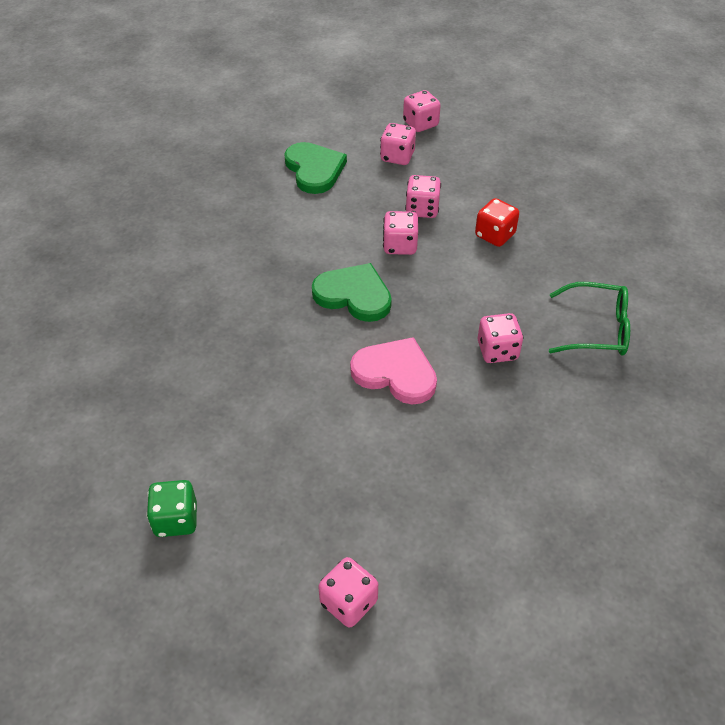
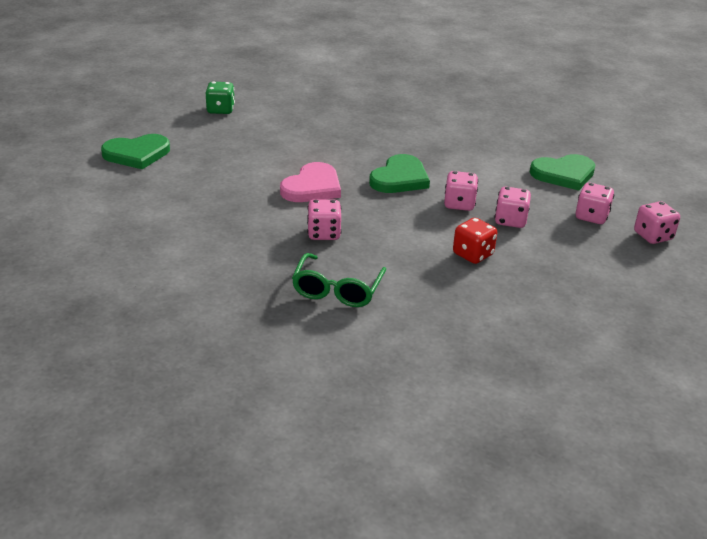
camera: 95 degrees right, 15 degrees down
pink dice [318,557,378,627] -> green heart [101,134,170,169]

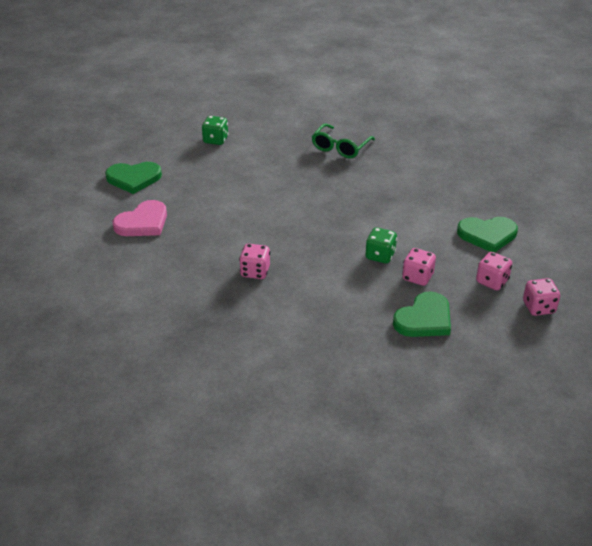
camera: 15 degrees right, 5 degrees up
pink heart [280,162,341,202] -> pink heart moved to [113,200,167,236]
green glasses [292,253,386,307] -> green glasses moved to [312,124,375,158]
green heart [369,154,430,193] -> green heart moved to [393,291,451,337]
pink dice [444,171,478,211] -> green dice [365,227,397,264]
red dice [453,218,497,264] -> none

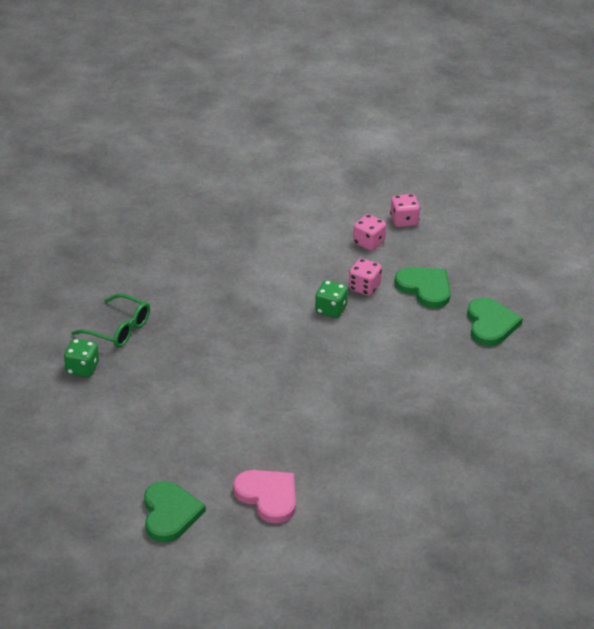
camera: 90 degrees left, 0 degrees up
green dice [202,116,228,145] -> green dice moved to [64,339,99,377]
pink dice [239,244,270,279] -> none
green heart [457,217,518,252] -> green heart moved to [467,297,523,346]

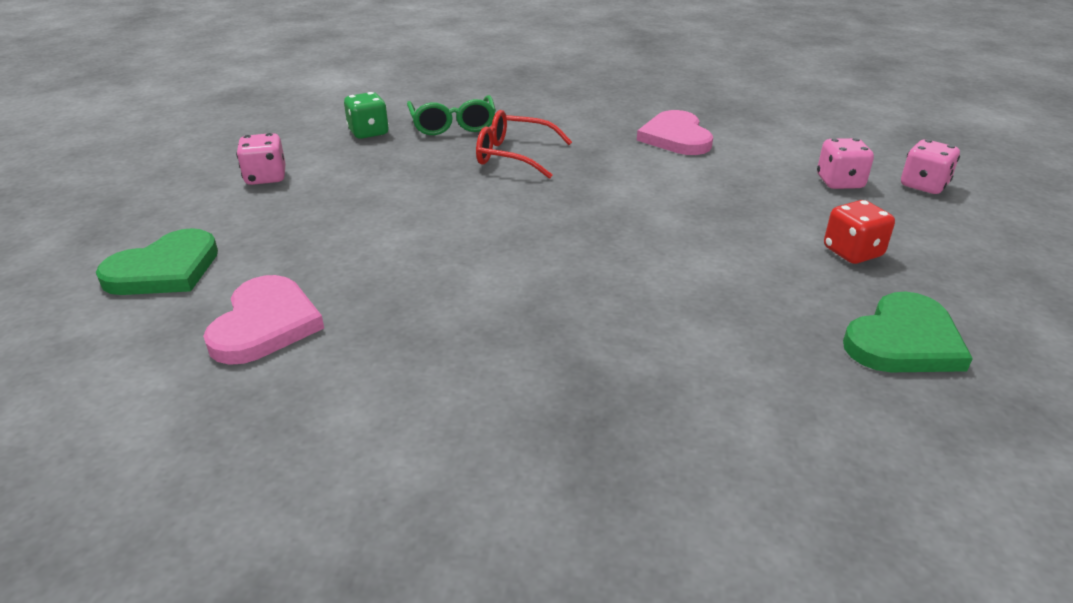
camera: 50 degrees right, 5 degrees down
green dice [315,280,348,318] -> none
pink dice [349,258,382,296] -> pink dice moved to [236,133,286,185]
green heart [394,267,451,308] -> red dice [824,200,895,264]
none -> red glasses [476,110,572,179]
none -> pink heart [637,110,713,155]

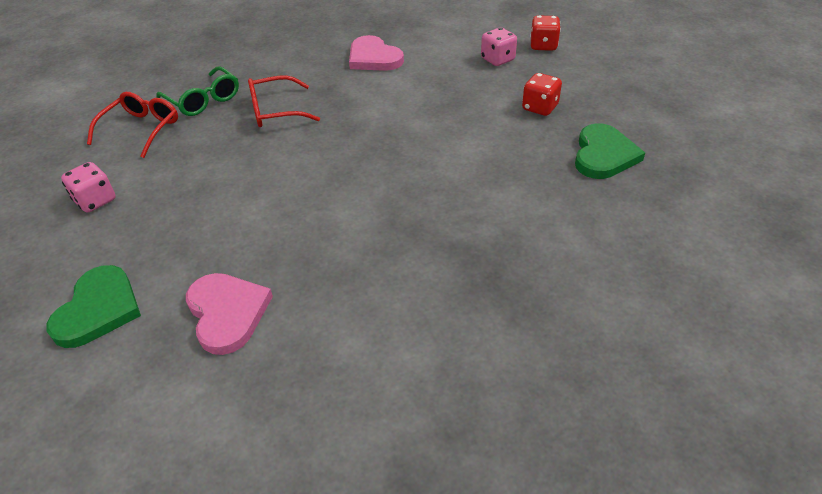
camera: 30 degrees left, 10 degrees up
green dice [344,92,389,139] -> red glasses [87,92,178,158]
pink dice [901,139,960,194] -> red dice [530,15,561,51]

